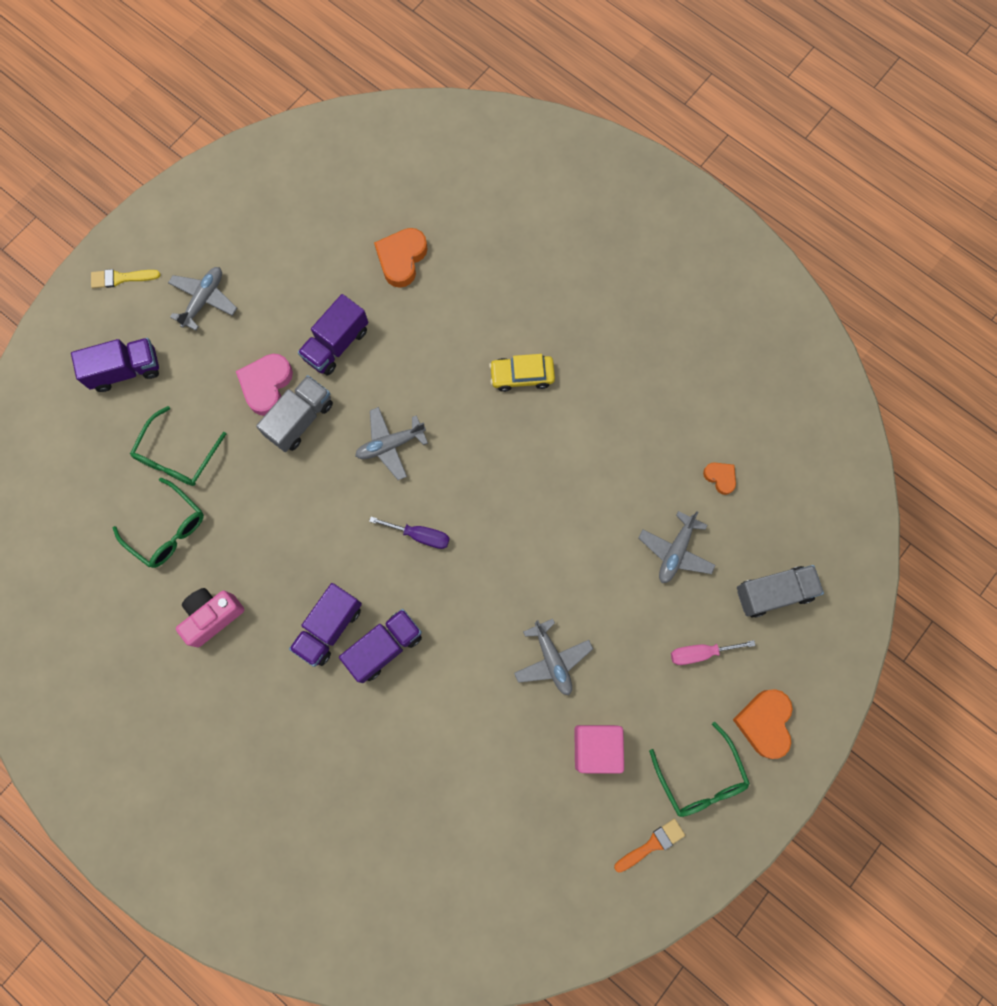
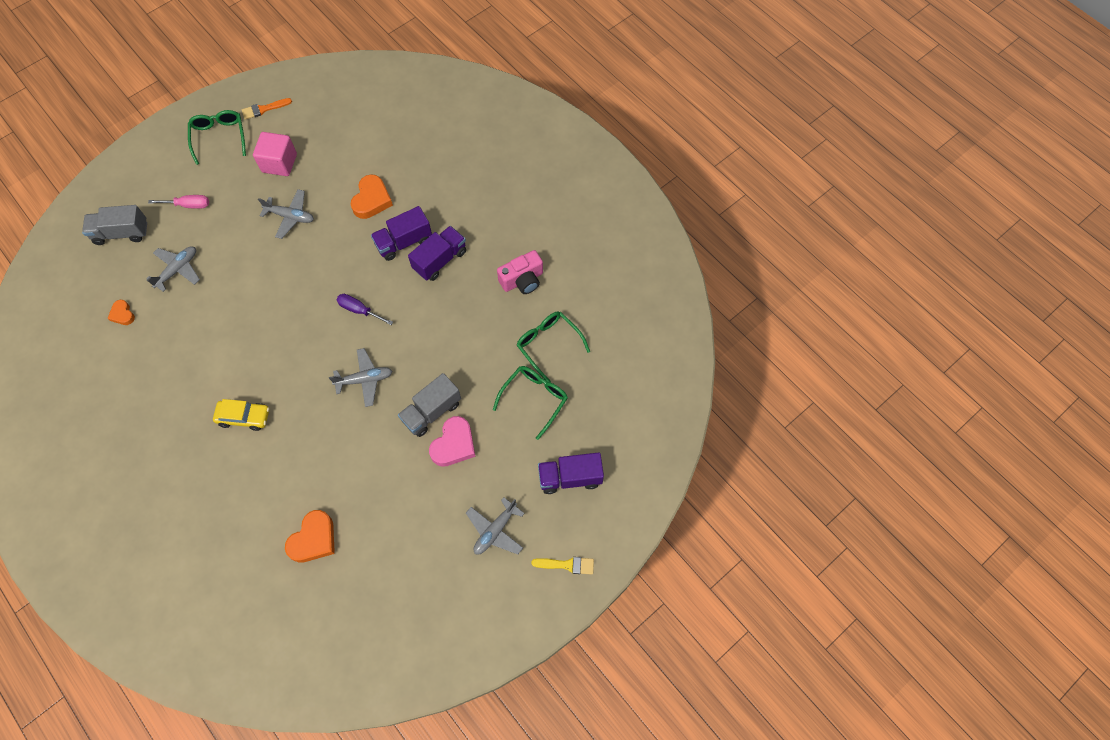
camera: 170 degrees left, 10 degrees down
purple truck [298,294,368,376] -> none
grey plane [514,619,593,695] -> grey plane turned 120 degrees clockwise [258,189,314,239]
orange heart [733,689,793,759] -> orange heart moved to [351,174,393,219]

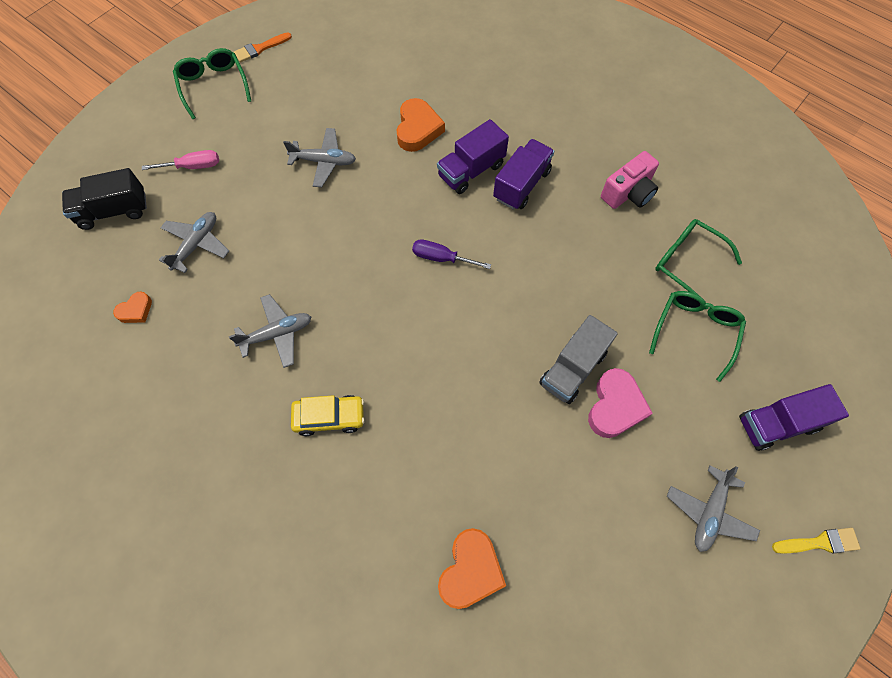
camera: 10 degrees left, 0 degrees up
grey truck [82,205,147,245] -> black truck [62,168,147,230]
orange heart [108,300,135,325] -> orange heart turned 90 degrees counterclockwise [113,292,152,323]
pink cube [253,132,297,176] -> none
grey plane [329,348,392,407] -> grey plane moved to [229,294,311,368]

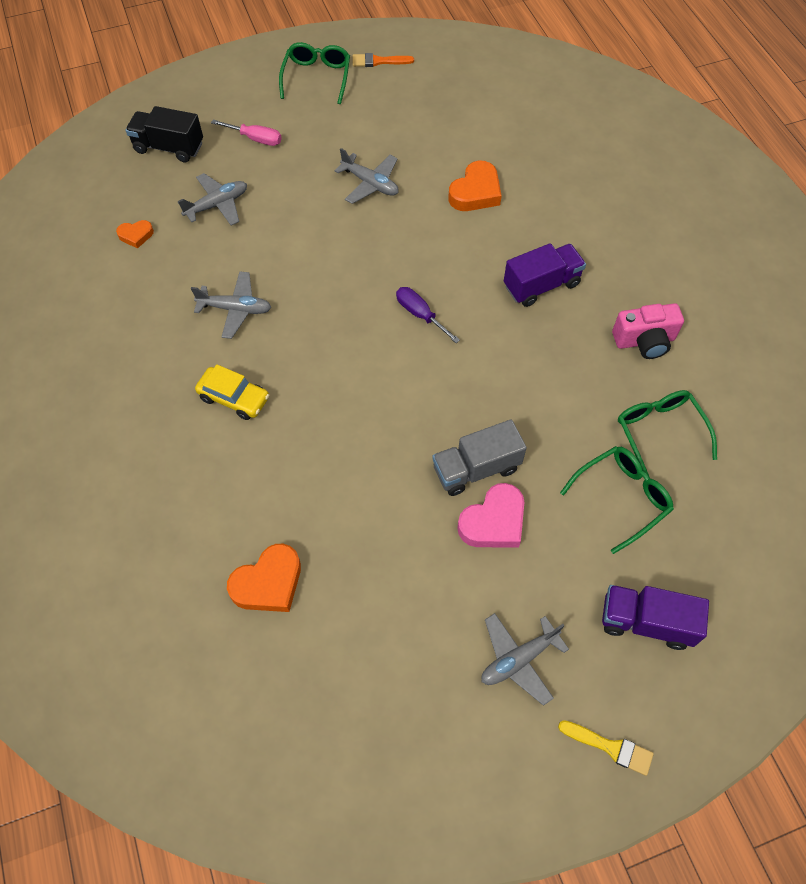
camera: 30 degrees right, 5 degrees down
purple truck [437,119,509,194] -> none

